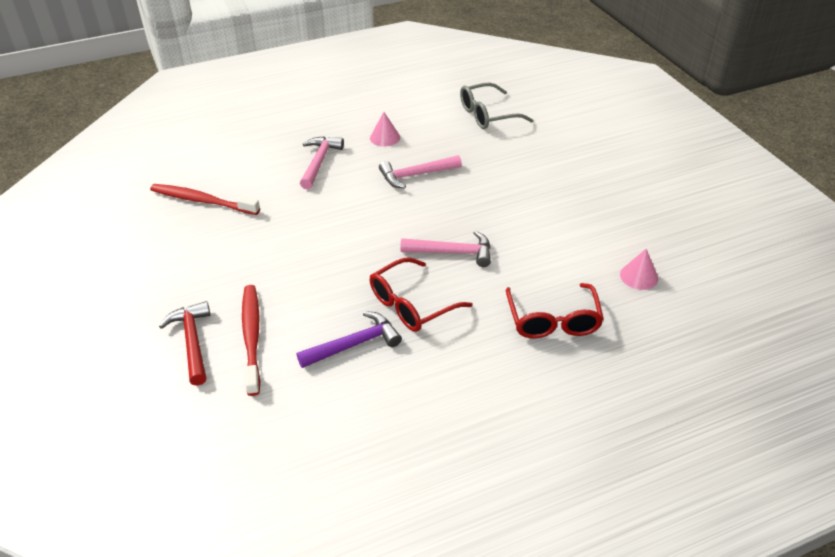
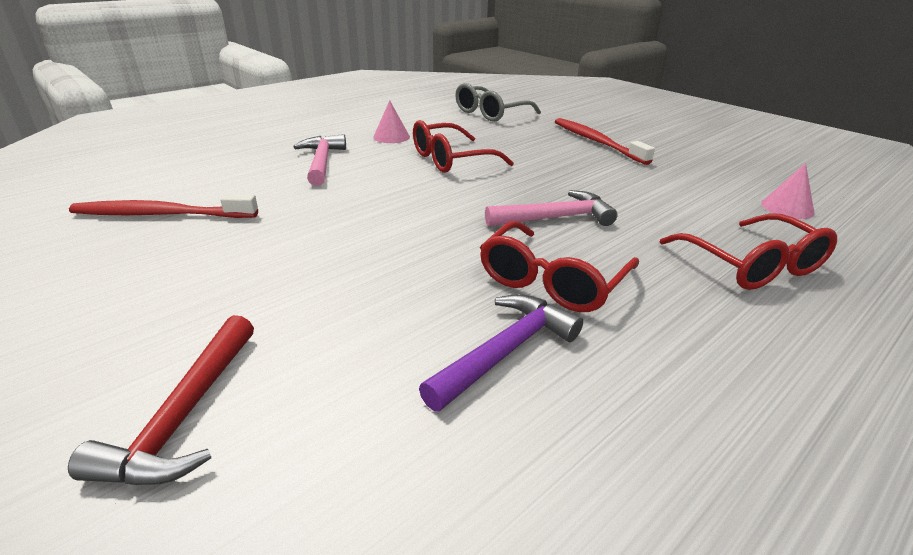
camera: 20 degrees left, 10 degrees down
red hammer [159,301,211,386] -> red hammer turned 135 degrees counterclockwise [68,315,254,485]
red toothbrush [242,285,260,396] -> red toothbrush moved to [555,118,655,165]
pink hammer [379,155,462,189] -> red glasses [413,120,514,173]

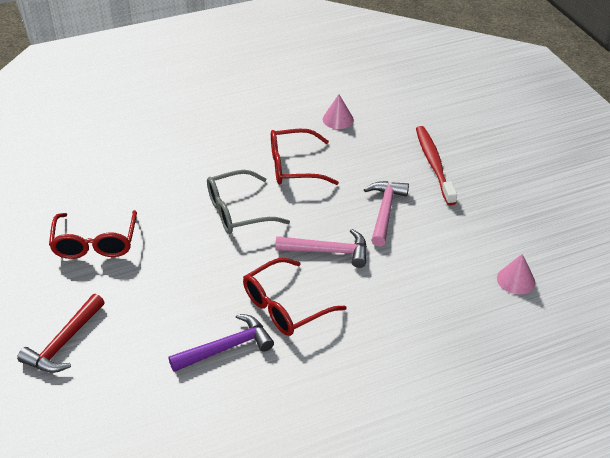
camera: 20 degrees right, 10 degrees up
red toothbrush [69,194,258,218] -> none
pink hammer [294,134,346,186] -> pink hammer moved to [364,181,409,246]
pink cone [373,100,410,143] -> pink cone moved to [323,94,354,129]
grey glasses [455,83,541,122] -> grey glasses moved to [207,170,290,234]
red glasses [660,213,837,290] -> red glasses moved to [49,210,137,259]

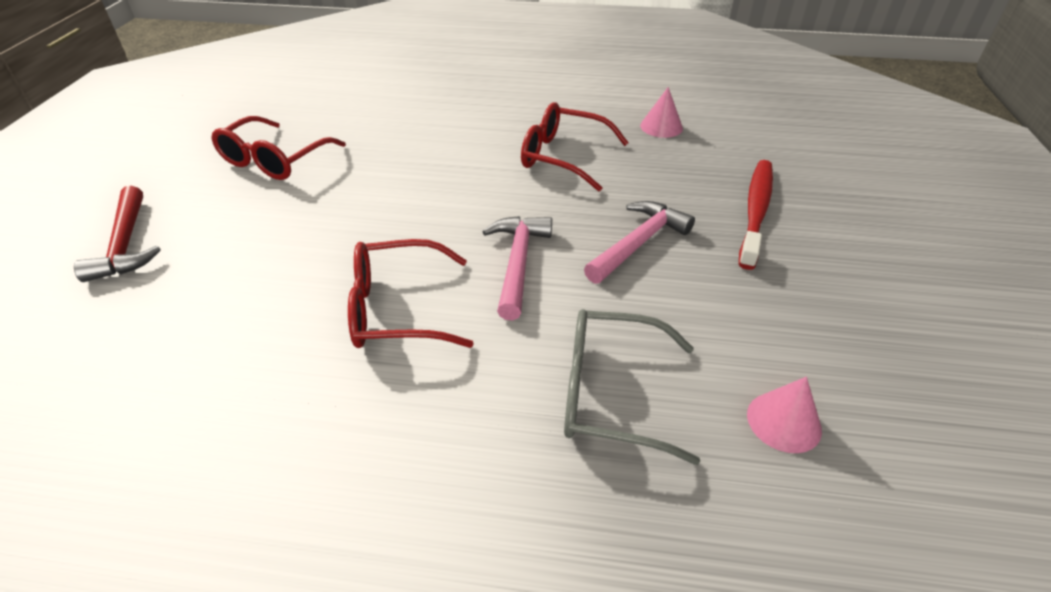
camera: 30 degrees right, 0 degrees up
red hammer [17,294,105,373] -> red hammer turned 75 degrees counterclockwise [74,186,161,282]
purple hammer [168,314,274,372] -> none
grey glasses [207,170,290,234] -> grey glasses moved to [564,309,700,465]
pink hammer [275,229,367,268] -> pink hammer turned 120 degrees counterclockwise [482,216,552,320]

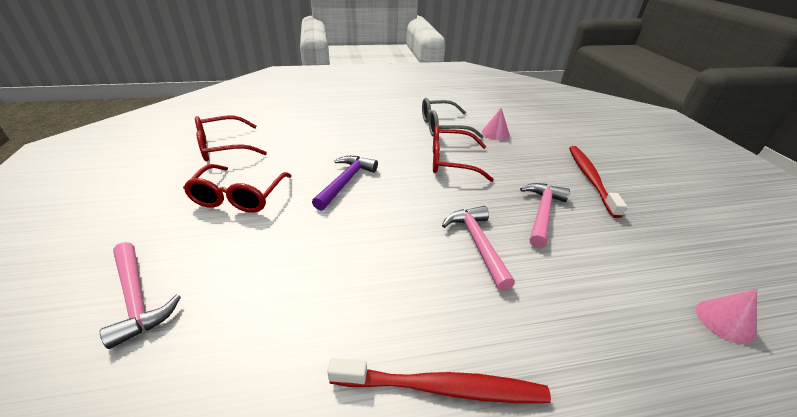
camera: 20 degrees left, 5 degrees down
red hammer [74,186,161,282] -> pink hammer [100,242,181,349]
red glasses [348,239,474,348] -> red glasses moved to [195,116,267,161]
grey glasses [564,309,700,465] -> grey glasses moved to [422,98,483,138]
none -> purple hammer [312,156,378,210]
none -> red toothbrush [327,358,551,403]

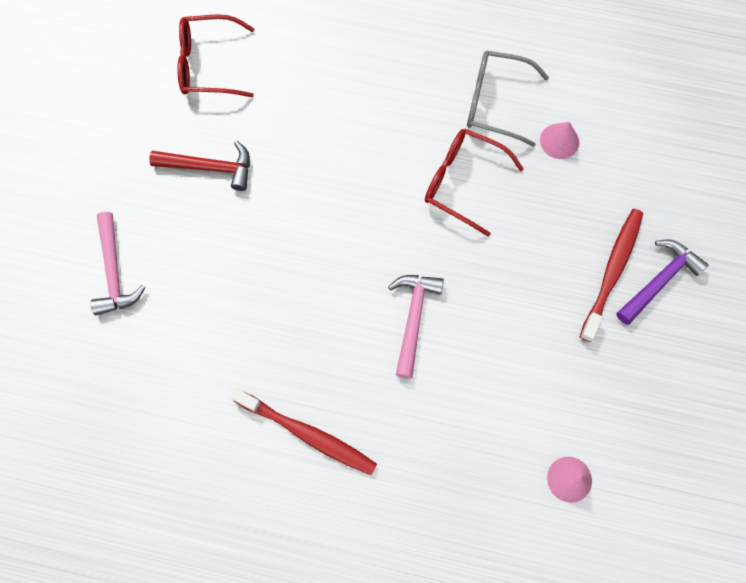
camera: 25 degrees right, 35 degrees up
red glasses [183,164,292,213] -> red hammer [150,141,250,191]
purple hammer [312,156,378,210] -> purple hammer moved to [616,240,708,325]
pink hammer [520,183,570,248] -> none

